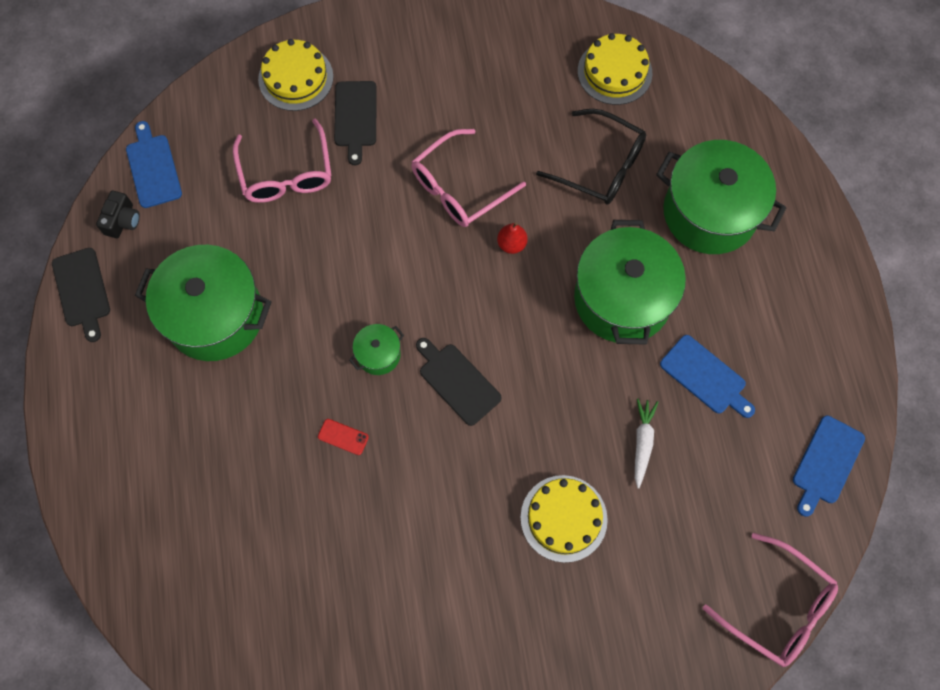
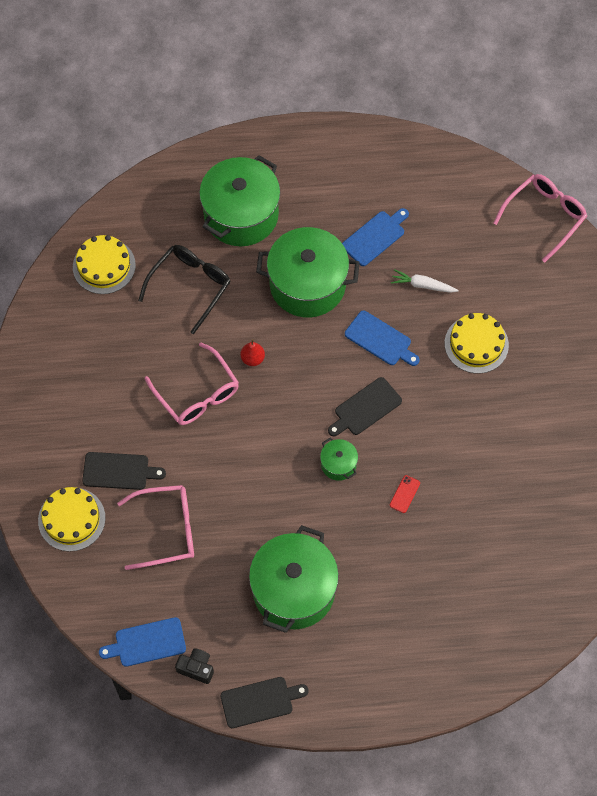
camera: 85 degrees left, 5 degrees down
blue cutting board [793,416,865,517] -> blue cutting board moved to [345,310,420,366]

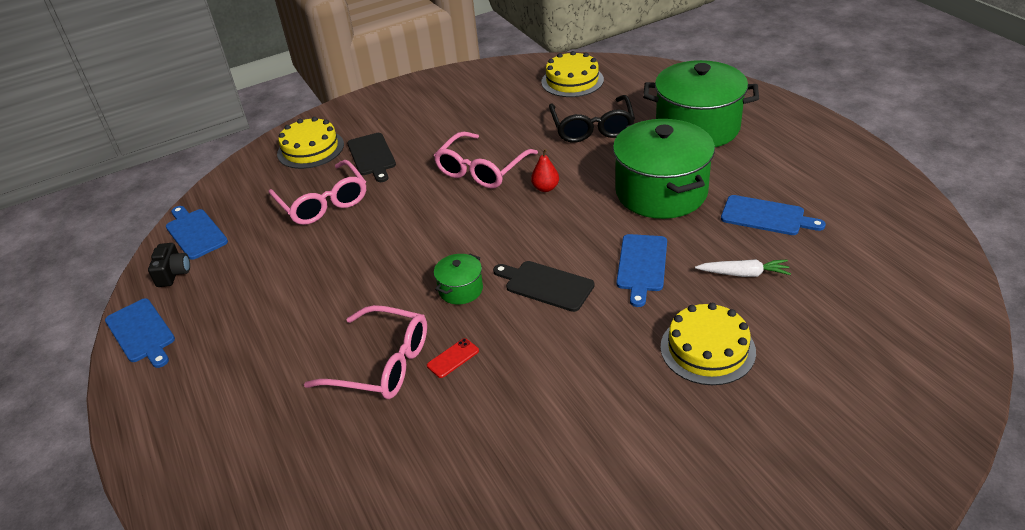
camera: 70 degrees right, 25 degrees down
black glasses [138,245,231,334] -> black glasses turned 75 degrees clockwise [549,95,635,142]
black cutting board [221,677,309,728] -> blue cutting board [105,298,175,368]
green pot [249,525,339,633] -> none
red phone [390,475,420,513] -> red phone turned 45 degrees counterclockwise [427,338,479,378]
white carrot [391,269,459,293] -> white carrot turned 105 degrees clockwise [695,259,791,277]
pink glasses [493,174,587,263] -> pink glasses moved to [304,305,427,399]

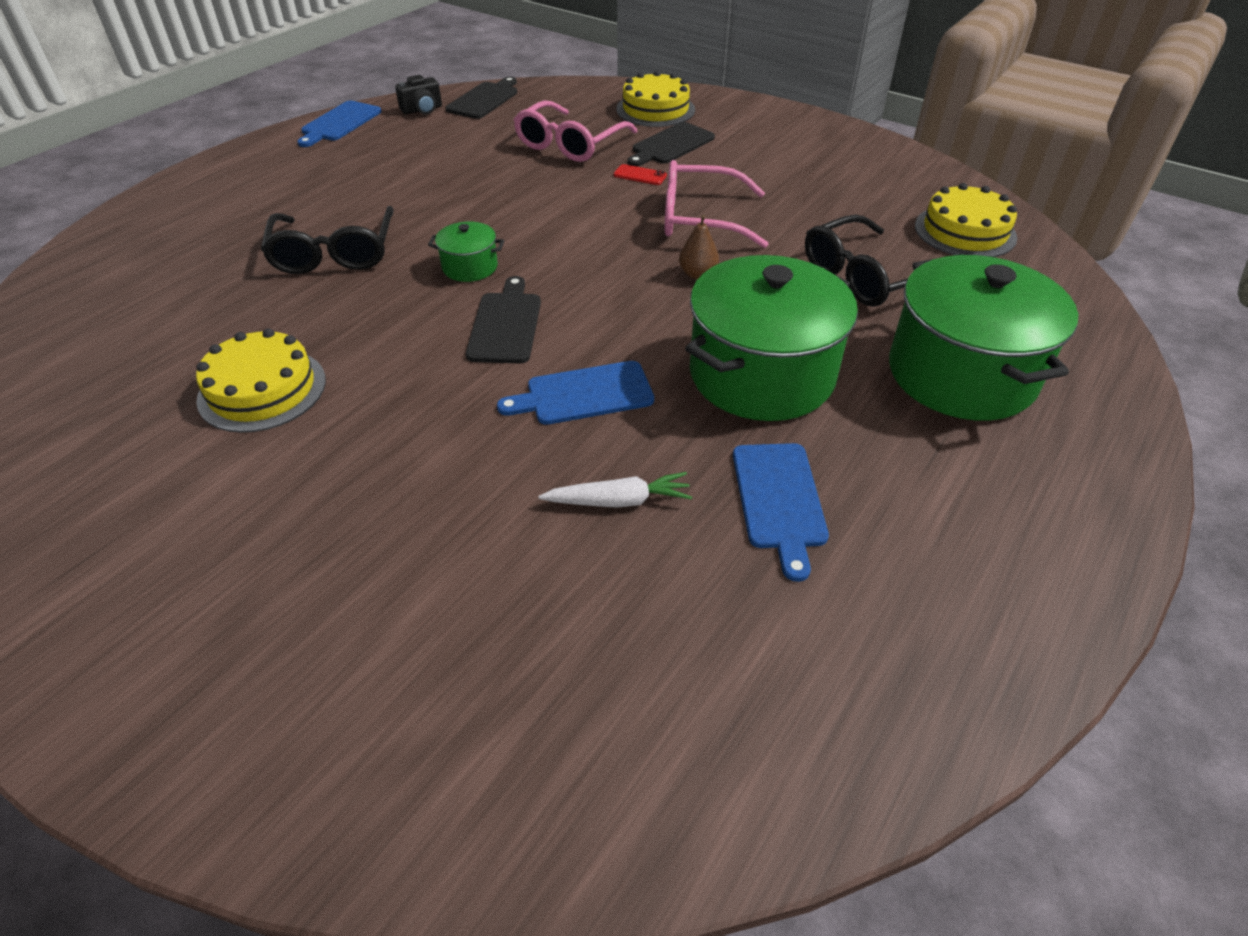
camera: 60 degrees right, 5 degrees up
blue cutting board [166,206,228,260] -> black cutting board [445,77,517,119]
pink glasses [304,305,427,399] -> black glasses [261,206,394,274]
red phone [427,338,479,378] -> red phone moved to [613,164,667,185]
red pear [531,149,559,192] -> brown pear [679,215,719,279]
yellow cake [660,303,756,385] -> yellow cake moved to [196,328,326,433]
white carrot [695,259,791,277] -> white carrot turned 75 degrees counterclockwise [538,472,692,508]

